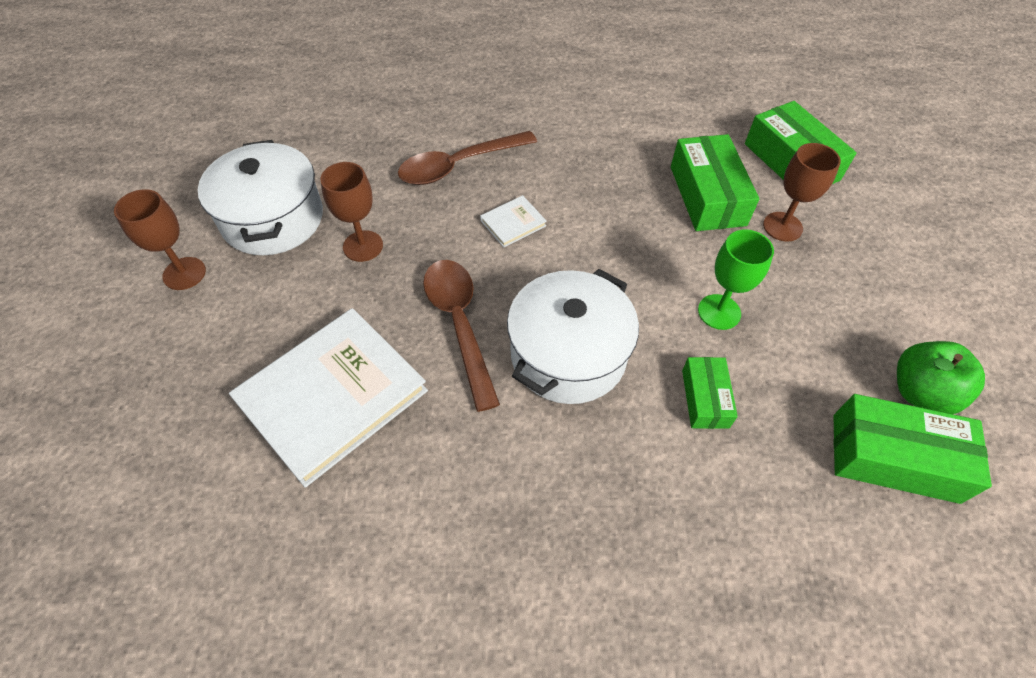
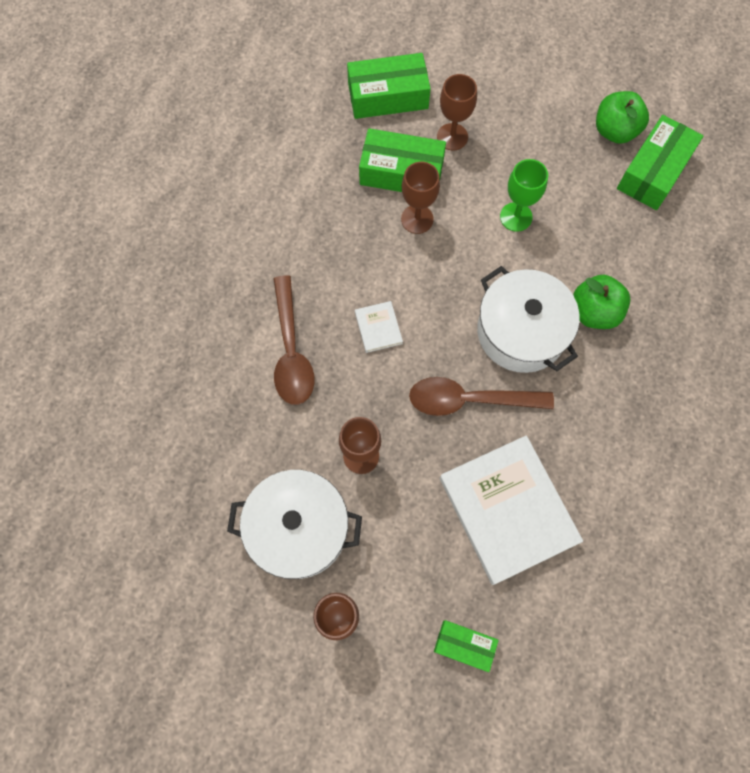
camera: 70 degrees left, 15 degrees up
green box [682,357,738,429] -> green box moved to [434,620,499,672]
none -> brown goblet [401,162,440,234]
none -> green apple [573,275,630,329]

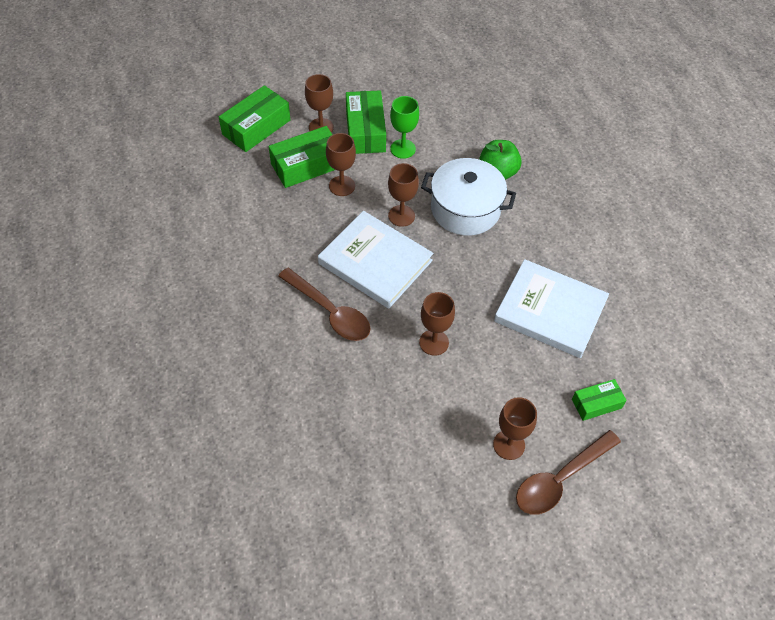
camera: 40 degrees left, 15 degrees down
white pot [227,470,362,579] -> none
white book [355,301,403,353] -> white book [318,211,433,309], size x2.38
brown spoon [409,377,554,416] -> brown spoon moved to [516,430,621,515]
green apple [596,91,649,144] -> none
green box [617,115,703,210] -> green box moved to [346,90,386,154]
none -> brown goblet [388,163,419,227]

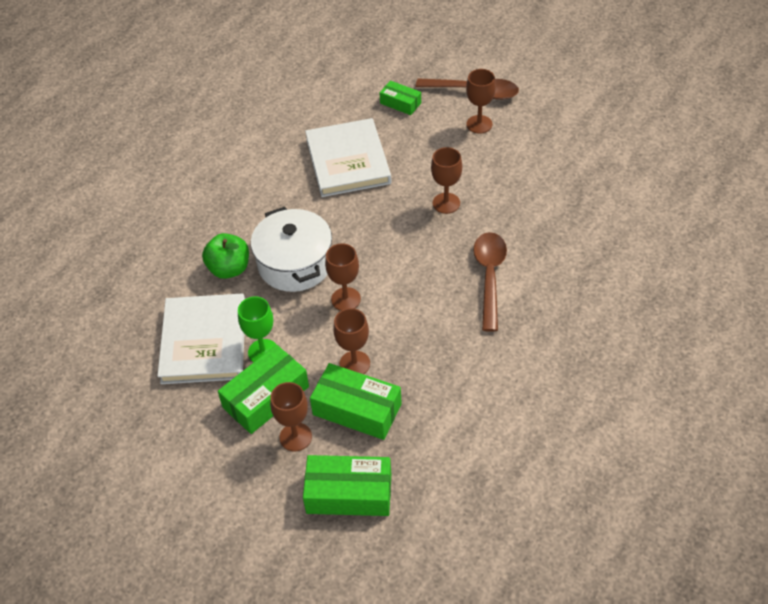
camera: 125 degrees left, 5 degrees down
white book [318,211,433,309] -> white book moved to [157,293,245,384]

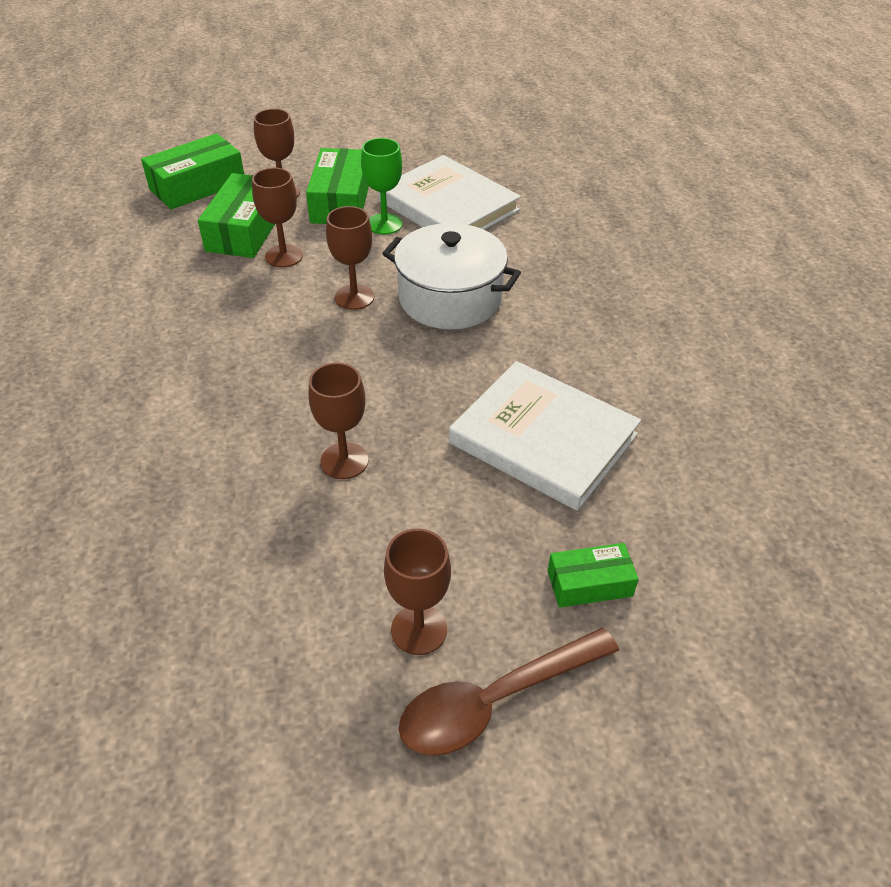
camera: 135 degrees right, 5 degrees down
green apple [202,233,249,279] -> none
green box [310,363,402,440] -> green box turned 60 degrees counterclockwise [198,173,275,258]
brown spoon [473,232,507,332] -> none

